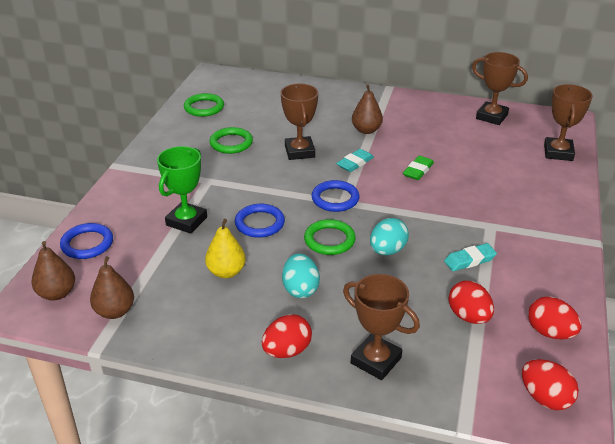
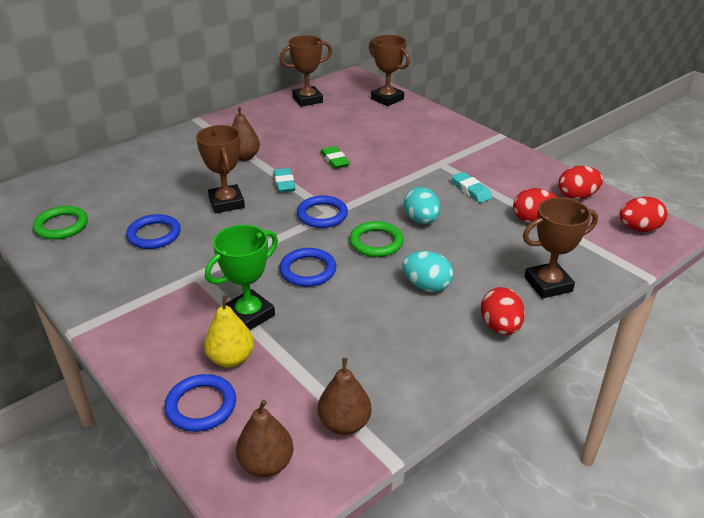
camera: 55 degrees left, 0 degrees up
green trophy [157,146,207,234] -> green trophy turned 75 degrees clockwise [205,225,278,330]
yellow pear [205,219,246,278] -> yellow pear moved to [204,295,254,367]
green ring [209,127,253,154] -> blue ring [126,214,181,249]
brown trophy [281,84,318,160] -> brown trophy turned 45 degrees clockwise [196,125,245,213]
turquoise eraser [444,243,497,271] -> turquoise eraser turned 45 degrees counterclockwise [452,172,492,203]

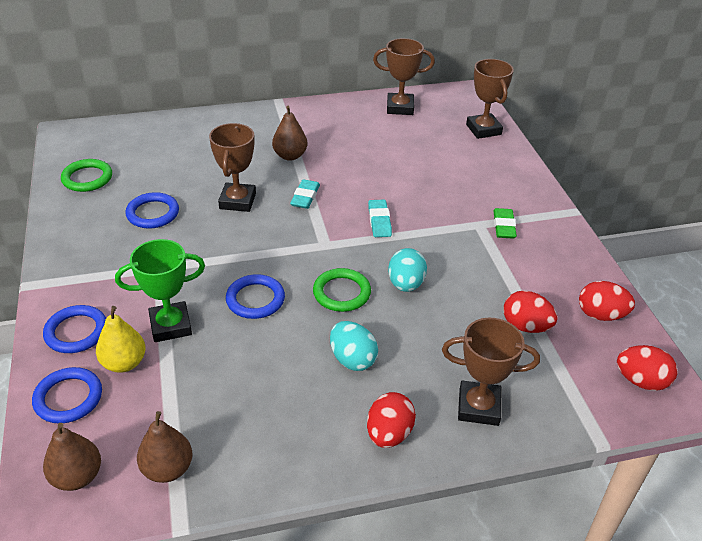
camera: 25 degrees right, 5 degrees up
blue ring [297,195,348,228] -> blue ring moved to [43,305,106,353]
green eraser [320,146,350,169] -> green eraser moved to [494,208,517,239]
turquoise eraser [452,172,492,203] -> turquoise eraser moved to [368,200,392,237]

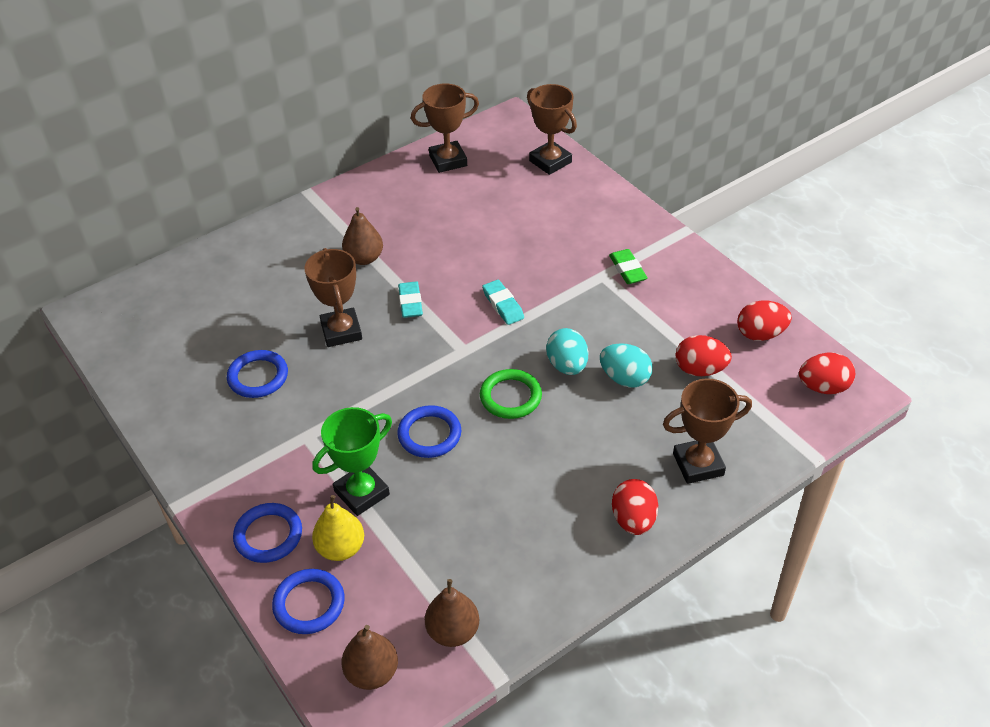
camera: 20 degrees left, 5 degrees up
green ring [61,159,112,192] -> none
turquoise egg [330,321,378,371] -> turquoise egg moved to [600,343,653,388]

